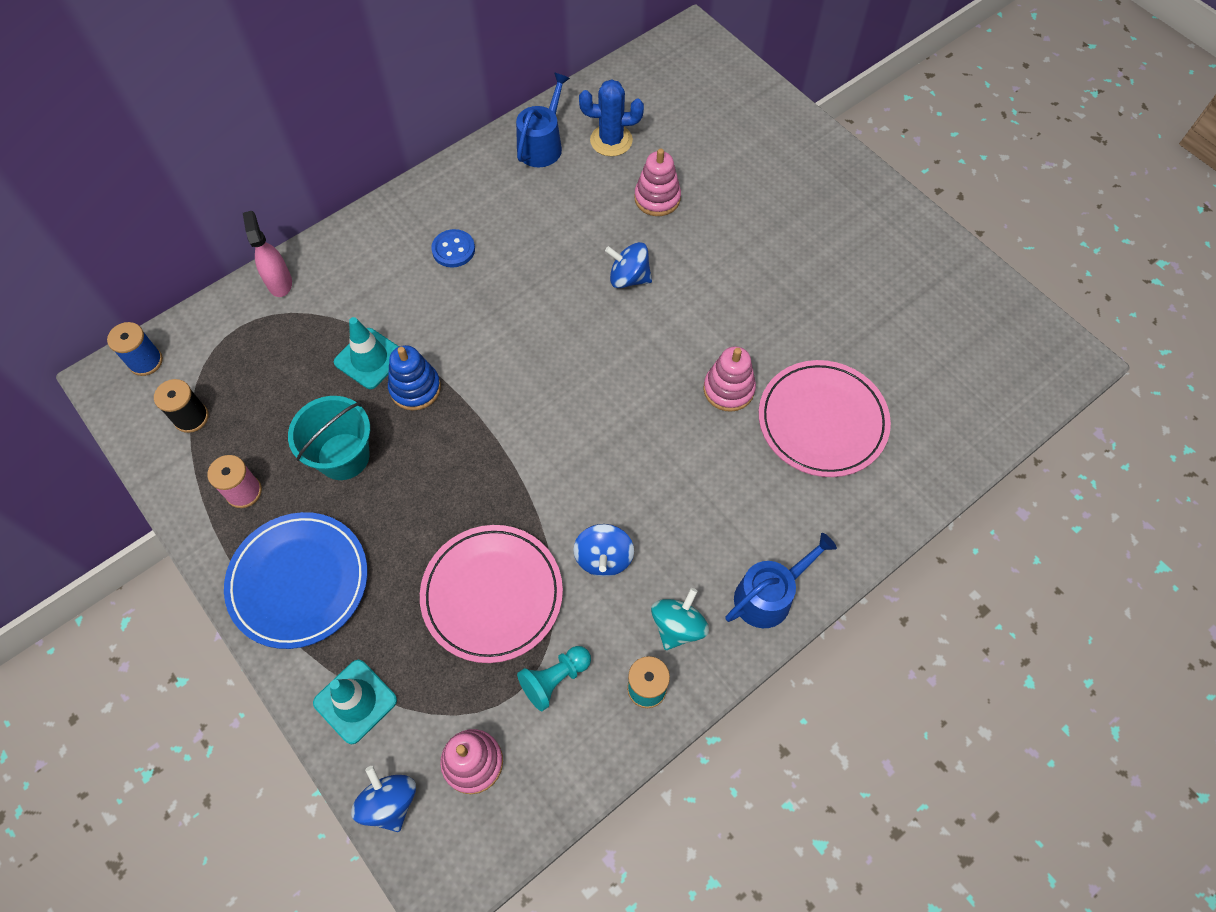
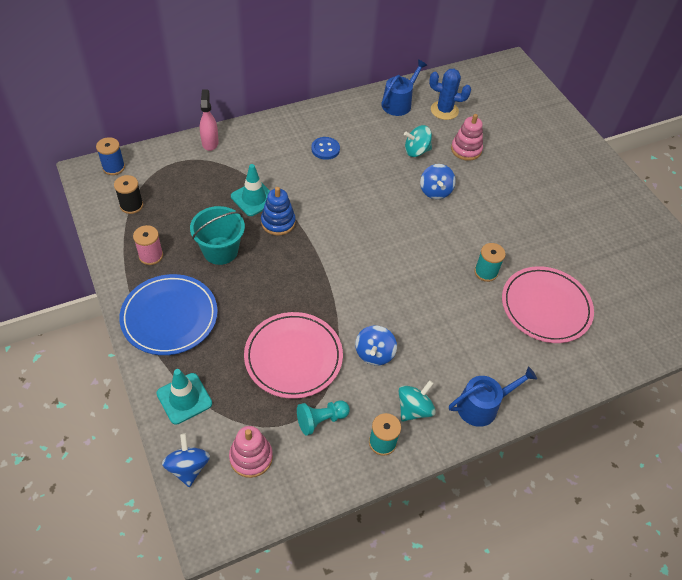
camera: 10 degrees right, 10 degrees down
blue spinning top [605,242,652,288] -> blue spinning top turned 120 degrees counterclockwise [420,164,456,199]
pink stacking toy [703,346,756,412] -> turquoise spool [474,243,506,282]
none -> turquoise spinning top [404,125,432,157]

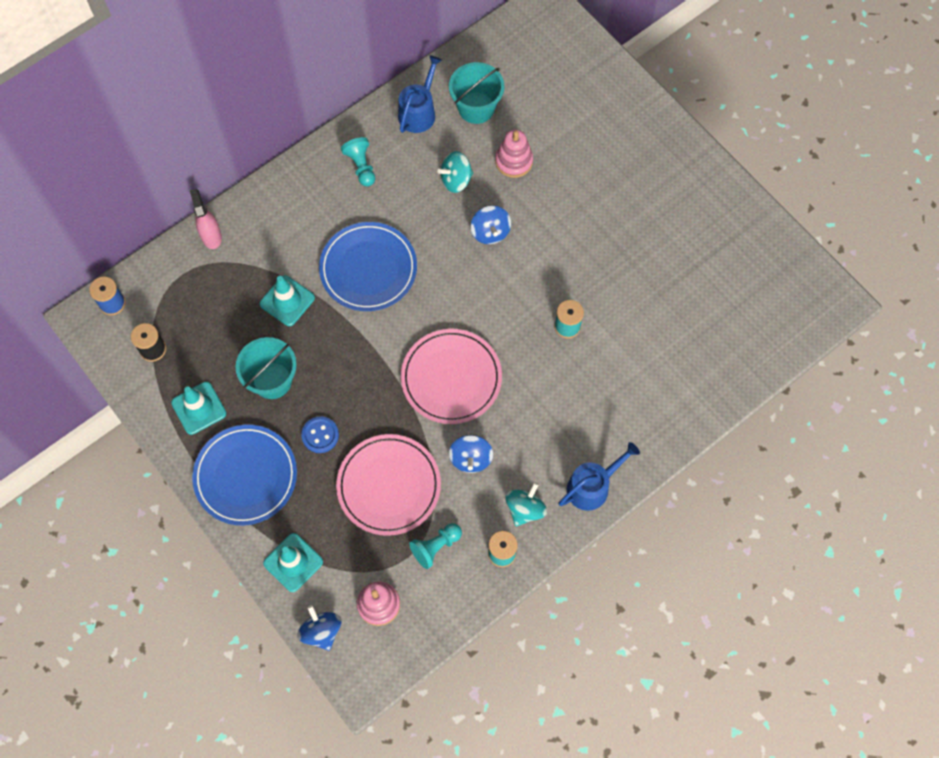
camera: 10 degrees left, 15 degrees up
pink spool [133,225,163,265] -> turquoise traffic cone [171,382,226,435]
blue stacking toy [261,187,296,236] -> none
blue button [311,137,340,160] -> blue button moved to [301,416,339,453]
blue cactus [429,69,471,120] -> turquoise bucket [449,62,505,124]
pink plate [502,266,594,343] -> pink plate moved to [401,329,502,424]
none -> blue plate [319,222,417,311]
none -> turquoise pawn [341,137,375,187]

